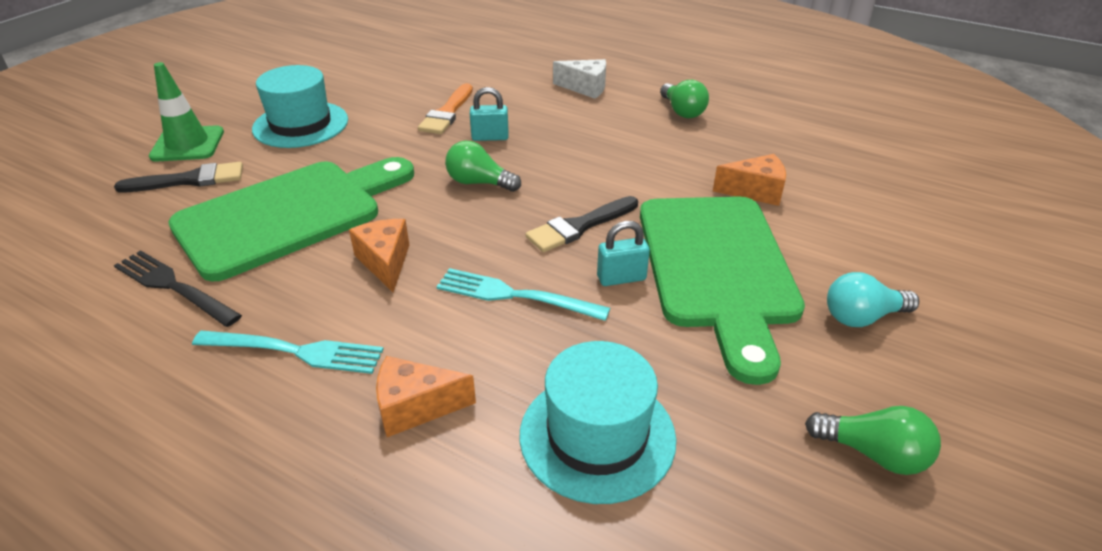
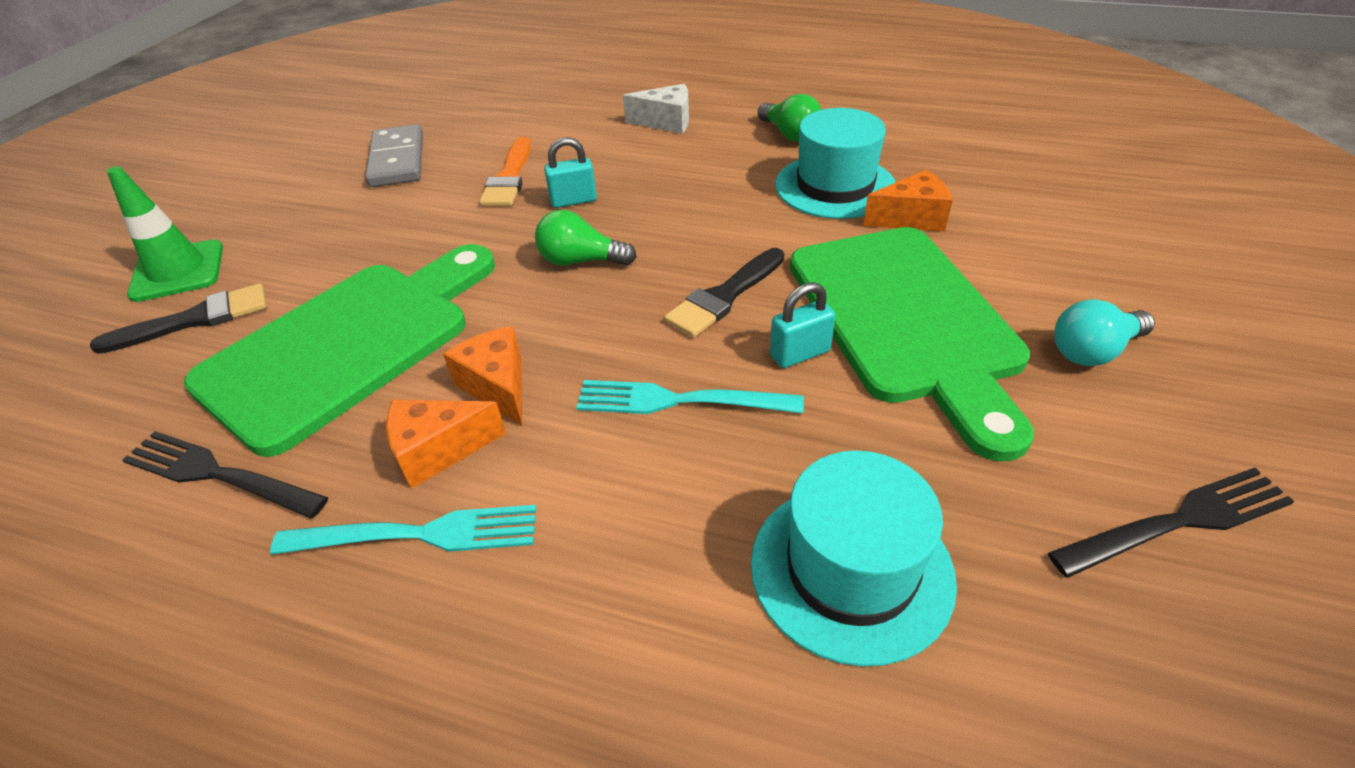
camera: 10 degrees left, 5 degrees up
turquoise hat [252,65,348,148] -> turquoise hat moved to [775,108,896,219]
orange cheese [376,356,476,437] -> orange cheese moved to [386,400,506,489]
green light bulb [805,406,941,475] -> black fork [1048,468,1294,578]
none -> grey domino [365,124,423,187]

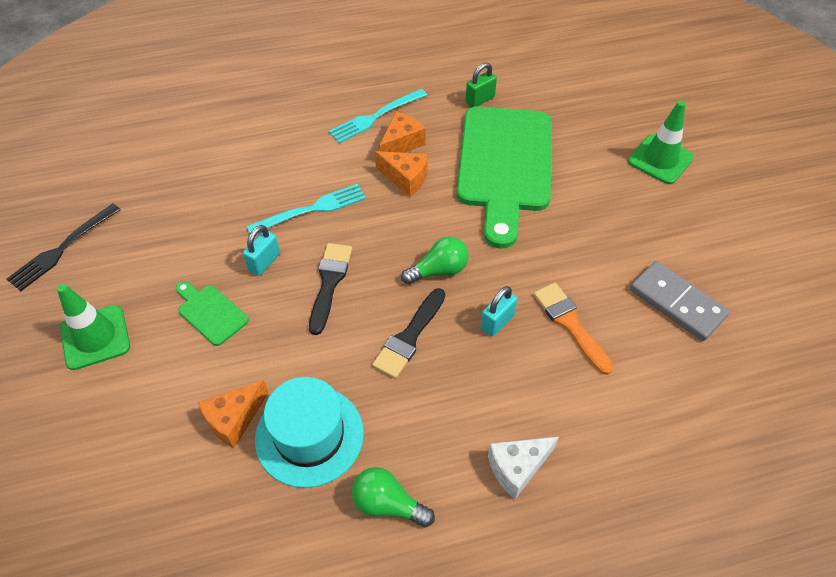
camera: 145 degrees right, 10 degrees up
black brush [90,283,267,354] -> black brush moved to [372,288,445,379]
black fork [122,431,329,519] -> green padlock [466,63,497,107]
turquoise hat [751,450,957,667] -> none
green cutting board [790,227,1034,462] -> green cutting board [176,281,249,346], size x0.42
turquoise light bulb [1054,299,1155,366] -> green traffic cone [57,284,130,370]

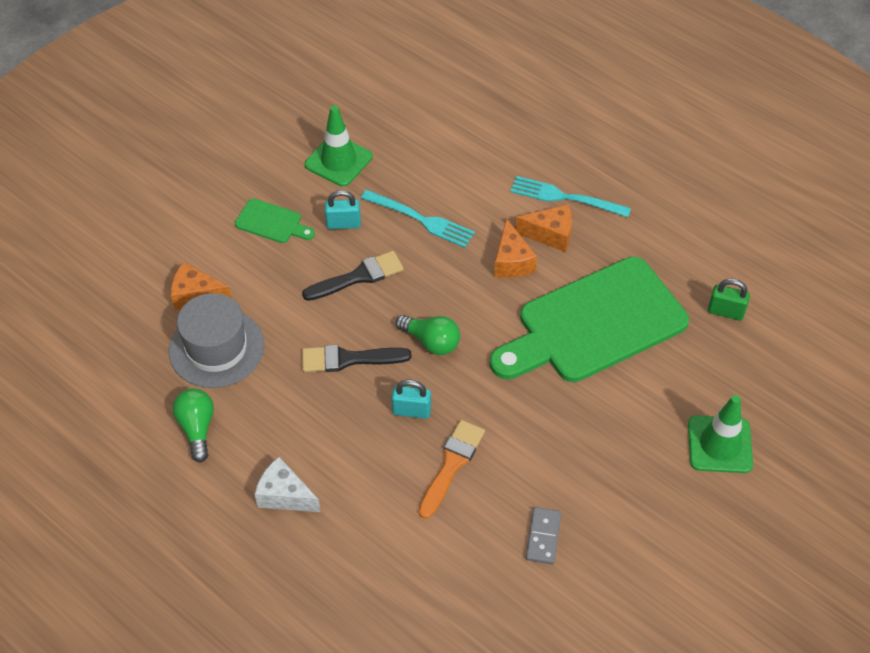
camera: 55 degrees right, 0 degrees up
black fork [7,204,121,291] -> none
green traffic cone [57,284,130,370] -> green traffic cone moved to [305,105,373,187]
green cutting board [176,281,249,346] -> green cutting board turned 105 degrees clockwise [235,198,315,243]
turquoise hat [255,377,364,488] -> grey hat [169,293,264,388]
green padlock [466,63,497,107] -> green padlock moved to [708,278,750,321]
grey domino [630,261,730,341] -> grey domino [526,507,561,564], size x0.60

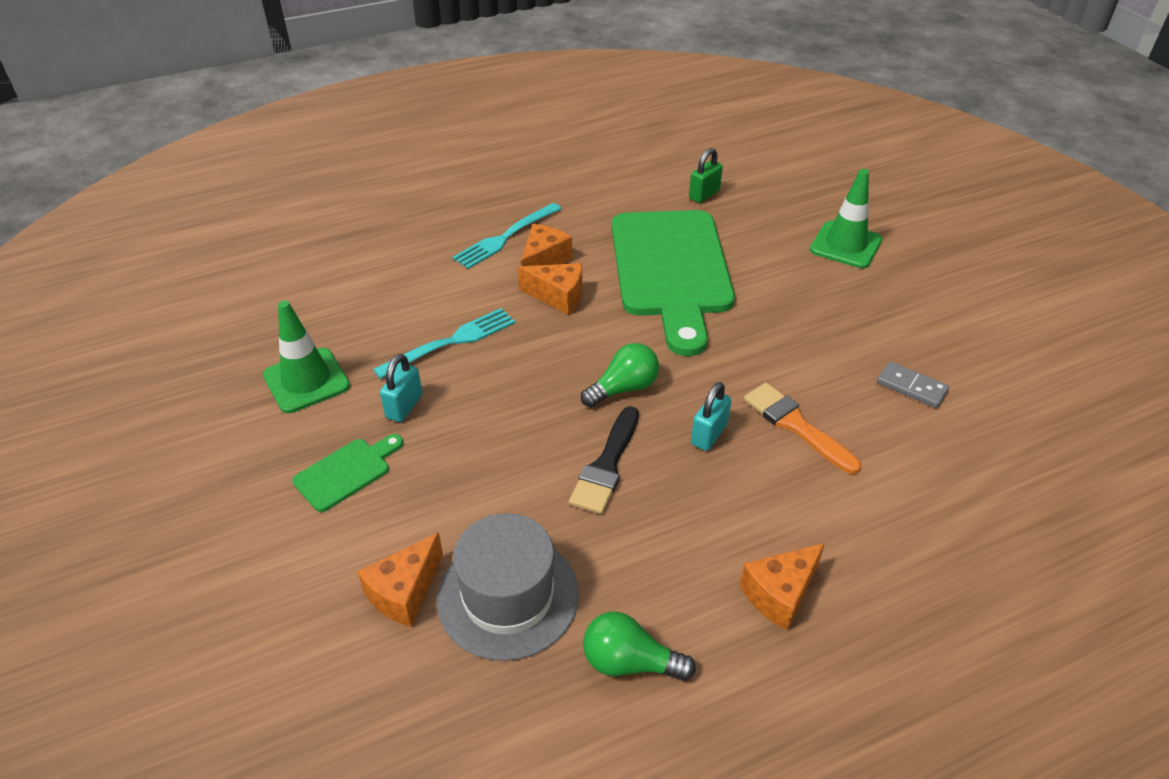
camera: 65 degrees left, 10 degrees down
white cheese [255,457,321,512] -> orange cheese [740,543,825,631]
black brush [302,251,404,301] -> none

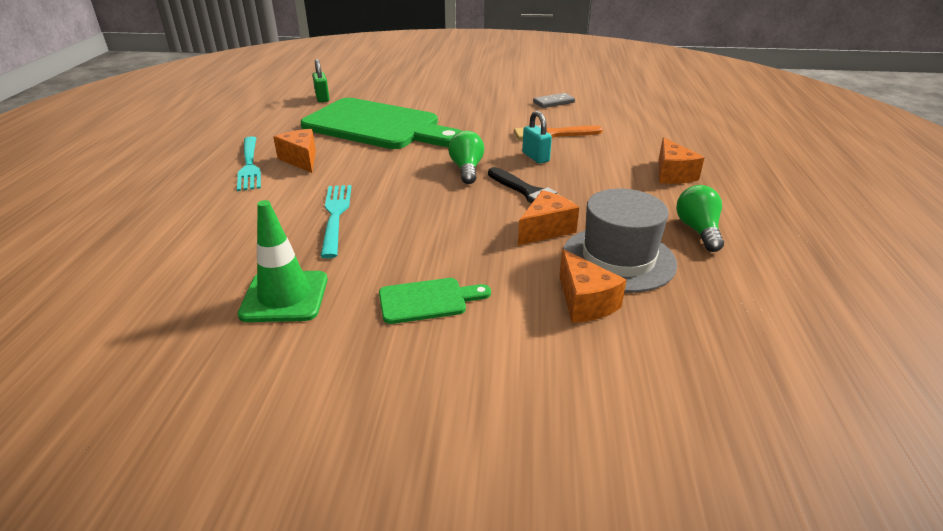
camera: 60 degrees left, 10 degrees down
green cutting board [292,434,403,512] -> green cutting board turned 90 degrees clockwise [379,278,491,324]
turquoise padlock [380,354,422,422] -> none
orange cheese [518,263,582,315] -> orange cheese moved to [518,190,579,245]
green light bulb [583,612,696,681] -> green light bulb turned 135 degrees clockwise [676,185,724,252]
green traffic cone [810,169,882,268] -> none

